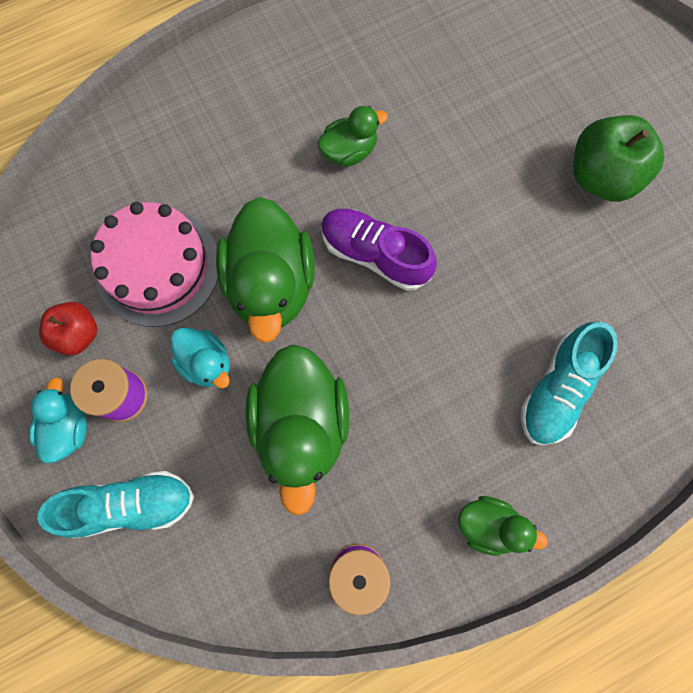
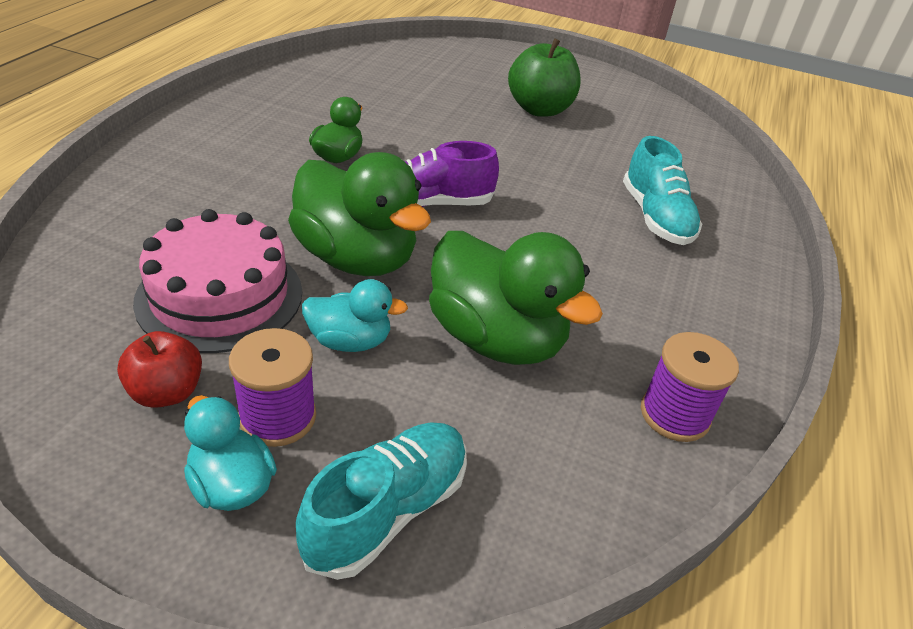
camera: 45 degrees left, 35 degrees down
green duck [458,496,548,556] -> none

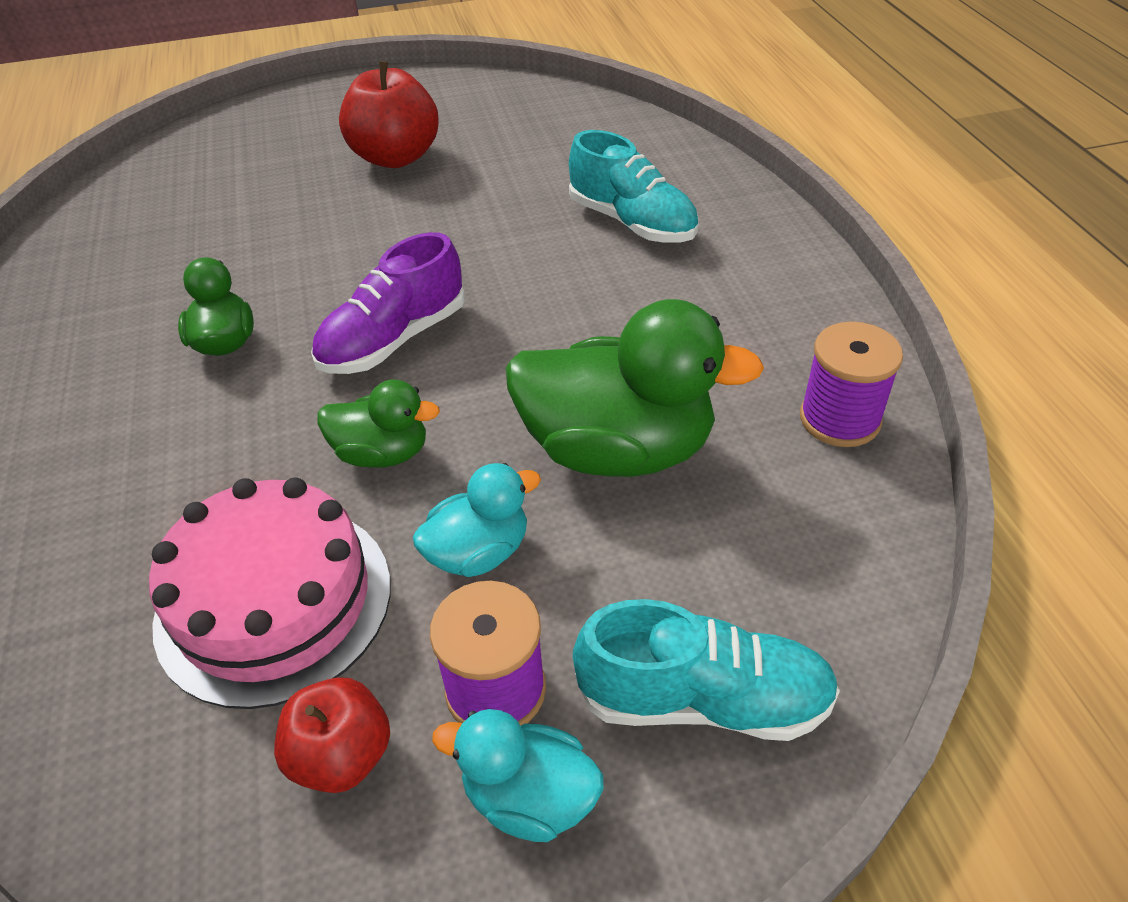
camera: 30 degrees left, 5 degrees up
green duck [288,152,431,276] -> green duck [317,379,440,468], size x0.53
turquoise shoe [296,422,467,580] -> turquoise shoe turned 90 degrees clockwise [573,599,840,741]
green apple [508,38,581,117] -> red apple [339,61,439,168]

